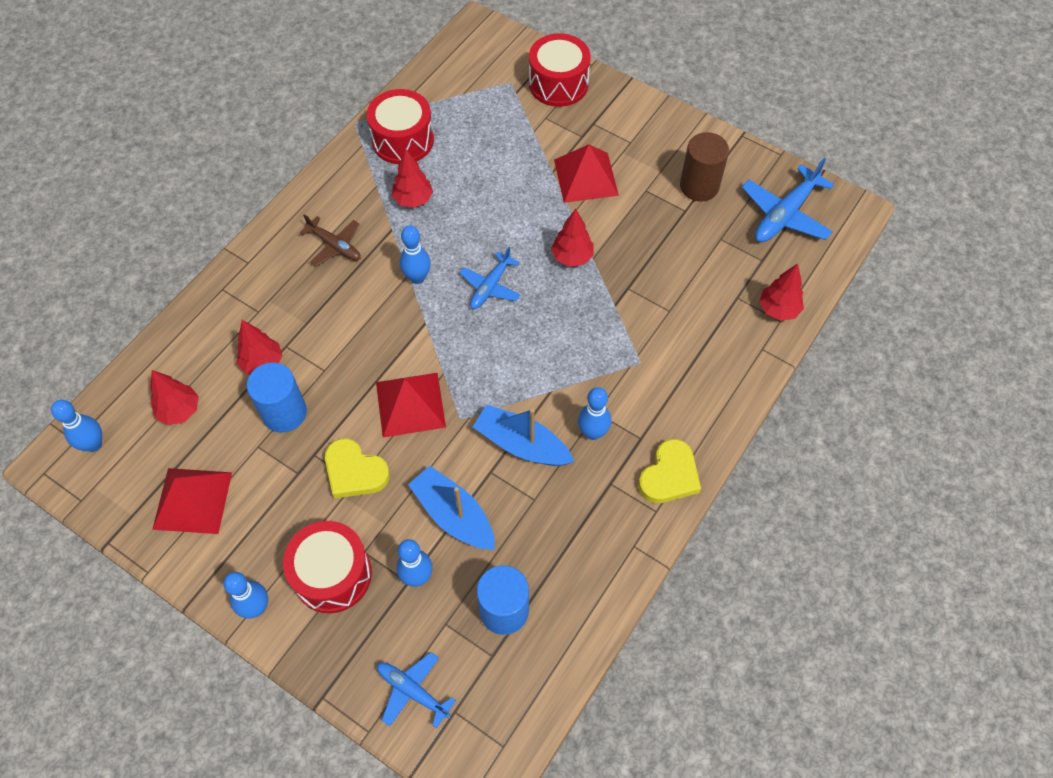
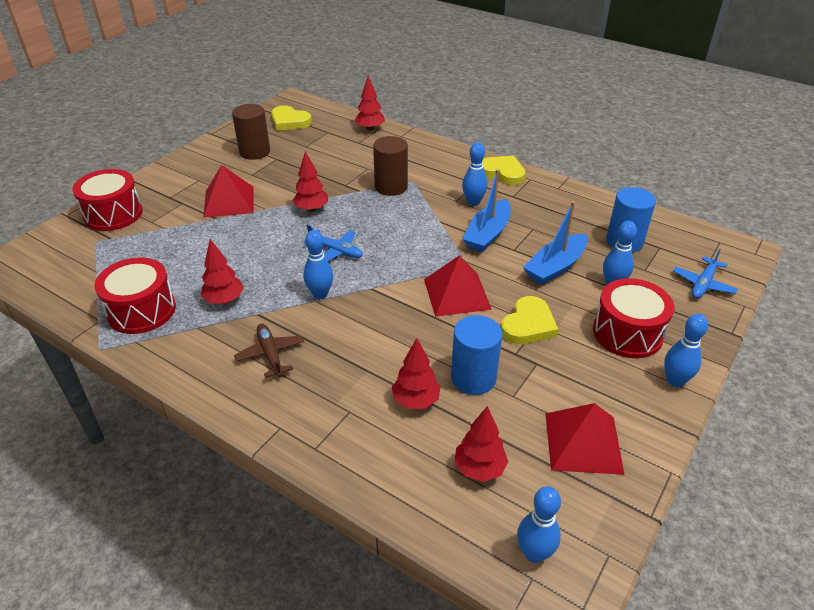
camera: 90 degrees left, 20 degrees down
brown plane [300,214,361,266] -> brown plane turned 60 degrees counterclockwise [234,323,304,378]
blue plane [742,158,834,242] -> yellow heart [271,106,312,131]
none -> brown cylinder [373,136,408,196]

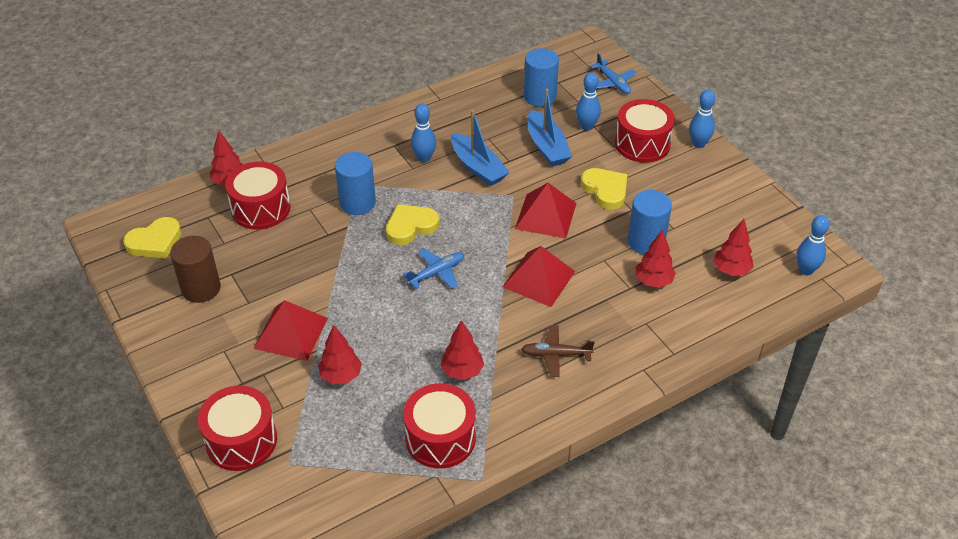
camera: 65 degrees left, 5 degrees up
red tree [292,151,328,212] -> red tree moved to [318,325,362,384]
blue bowling pin [303,230,333,299] -> none
brown cylinder [373,136,408,196] -> blue cylinder [335,152,376,215]
yellow heart [482,156,526,185] -> yellow heart moved to [386,204,439,245]
red pyramid [545,403,625,475] -> red pyramid moved to [502,246,575,307]
none -> red drum [225,161,291,230]

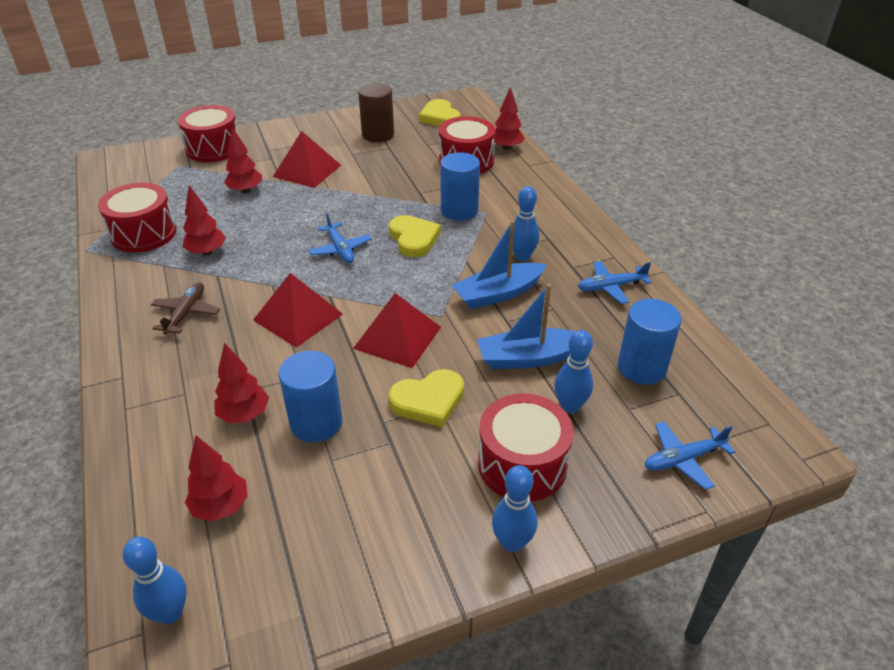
camera: 100 degrees right, 5 degrees down
none -> blue plane [578,261,652,304]

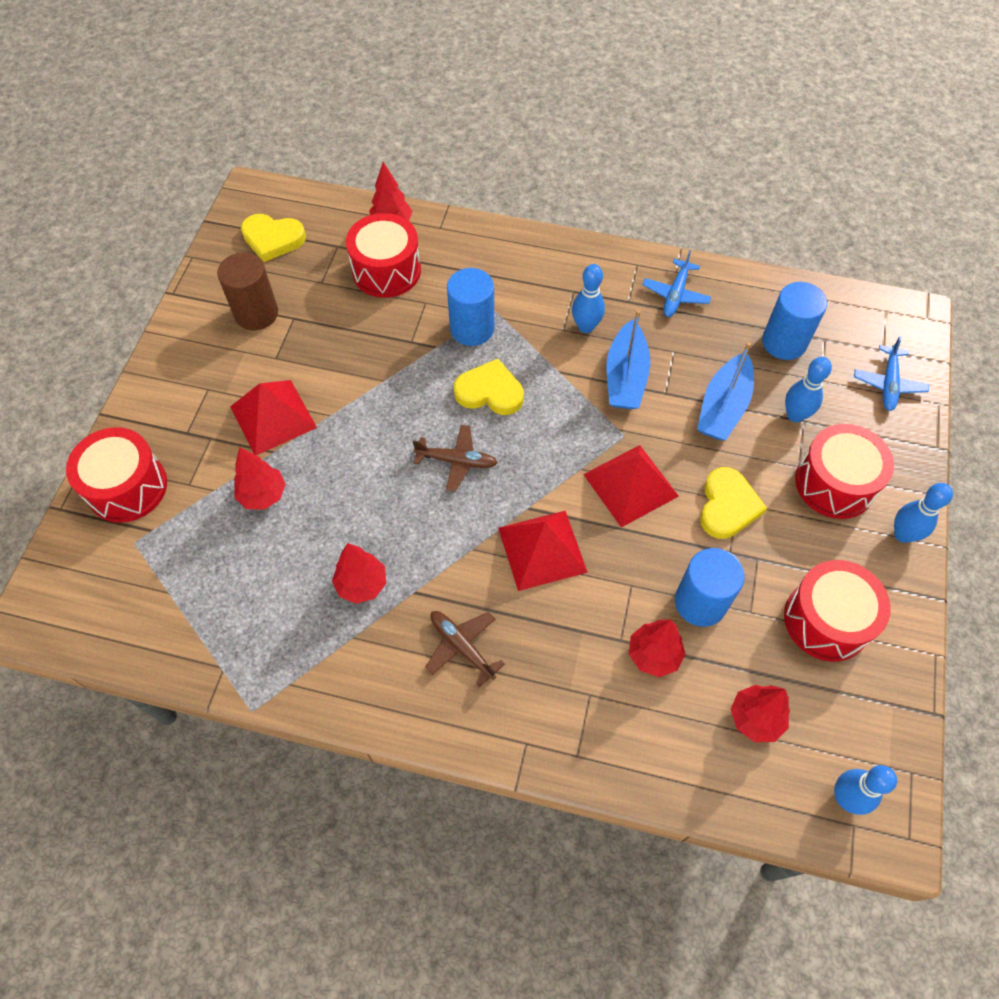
camera: 55 degrees left, 20 degrees up
red drum [98,183,177,252] -> red drum moved to [784,560,891,662]
blue plane [308,213,372,263] -> brown plane [413,425,498,492]

